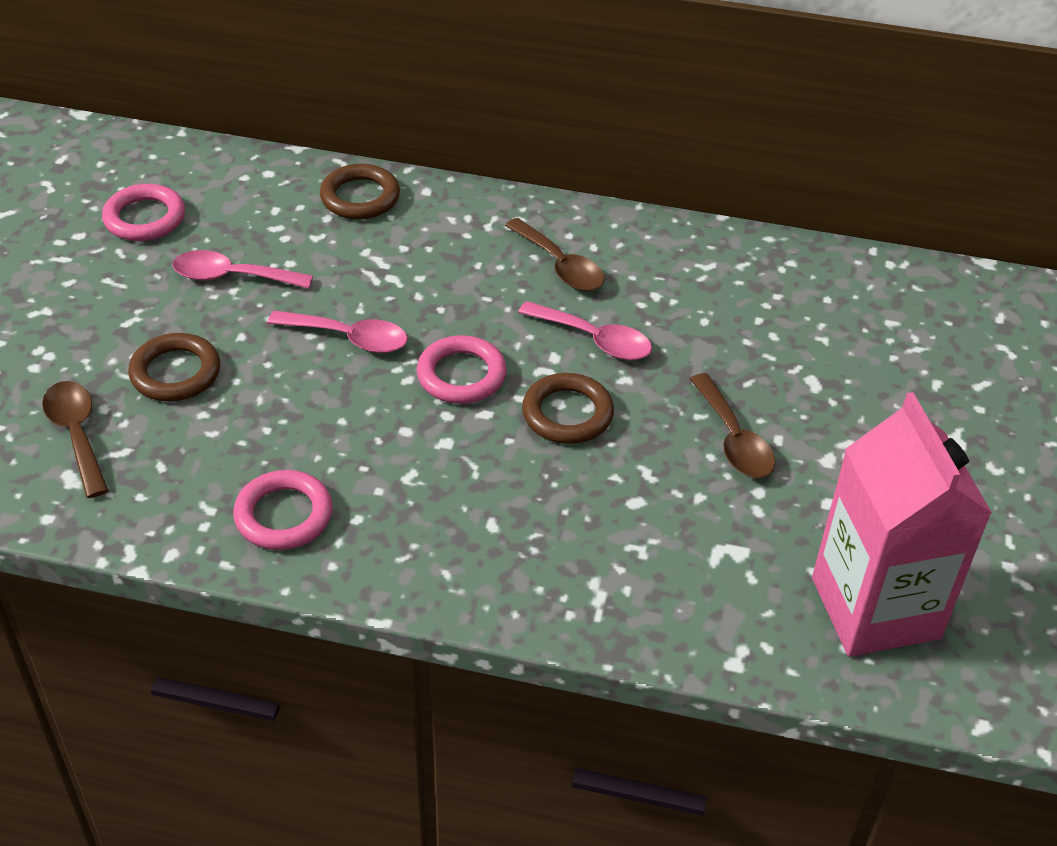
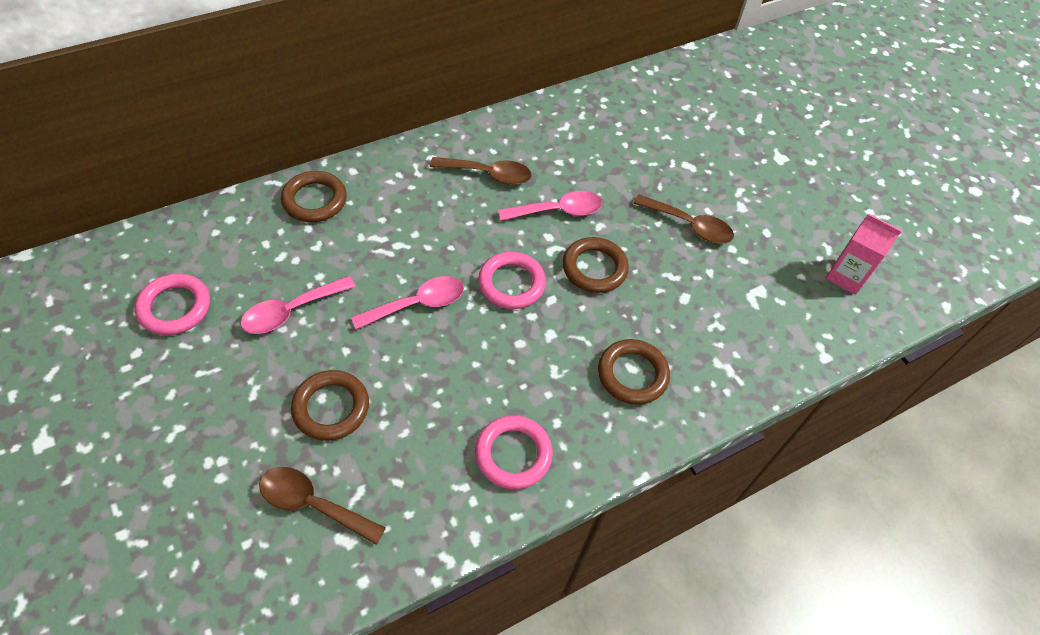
camera: 45 degrees left, 10 degrees up
pink carton [812,392,992,656] -> pink carton [826,213,902,295], size x0.51
none -> brown ring [598,339,670,405]

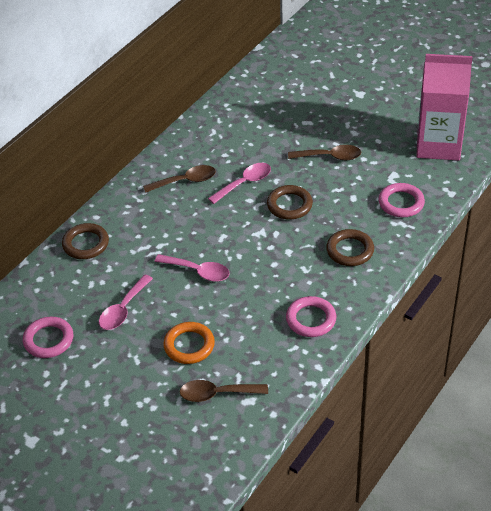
camera: 20 degrees left, 10 degrees down
brown ring [291,370,369,441] -> orange ring [163,322,215,364]
pink spoon [351,276,464,330] -> pink spoon turned 75 degrees clockwise [154,254,230,282]
pink ring [478,252,546,309] -> pink ring moved to [378,183,425,217]
pink carton [826,213,902,295] -> pink carton [416,54,473,161], size x1.96

